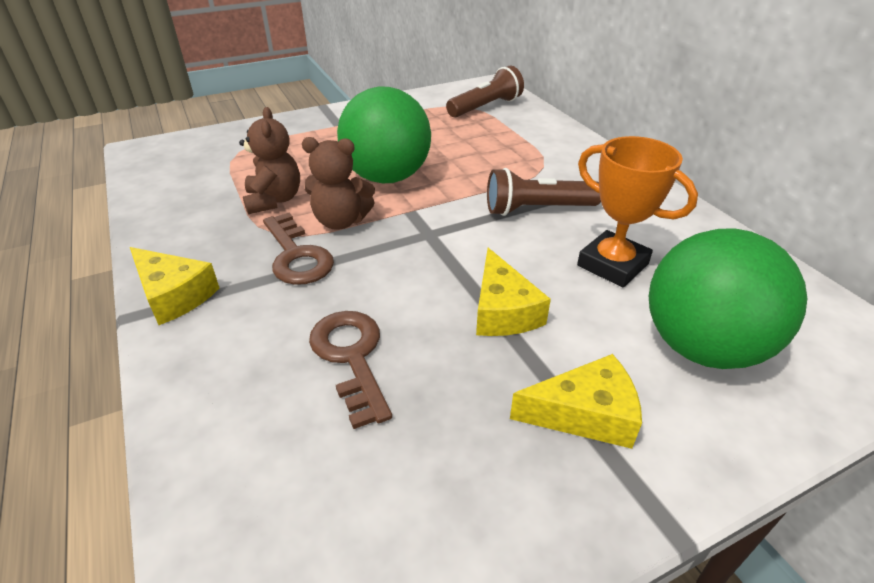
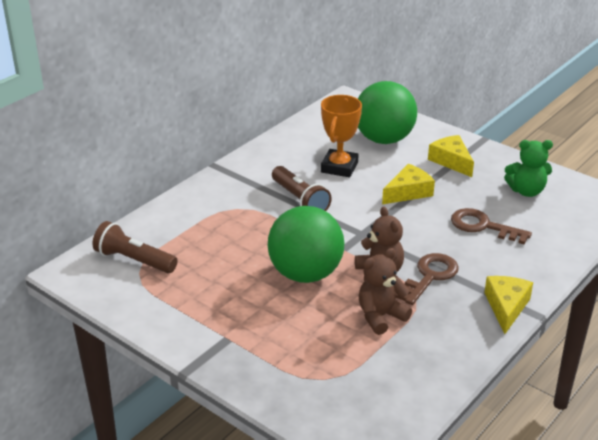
camera: 115 degrees left, 5 degrees down
brown key [309,311,392,429] -> brown key turned 75 degrees clockwise [451,208,532,245]
none -> green teddy bear [504,140,553,197]

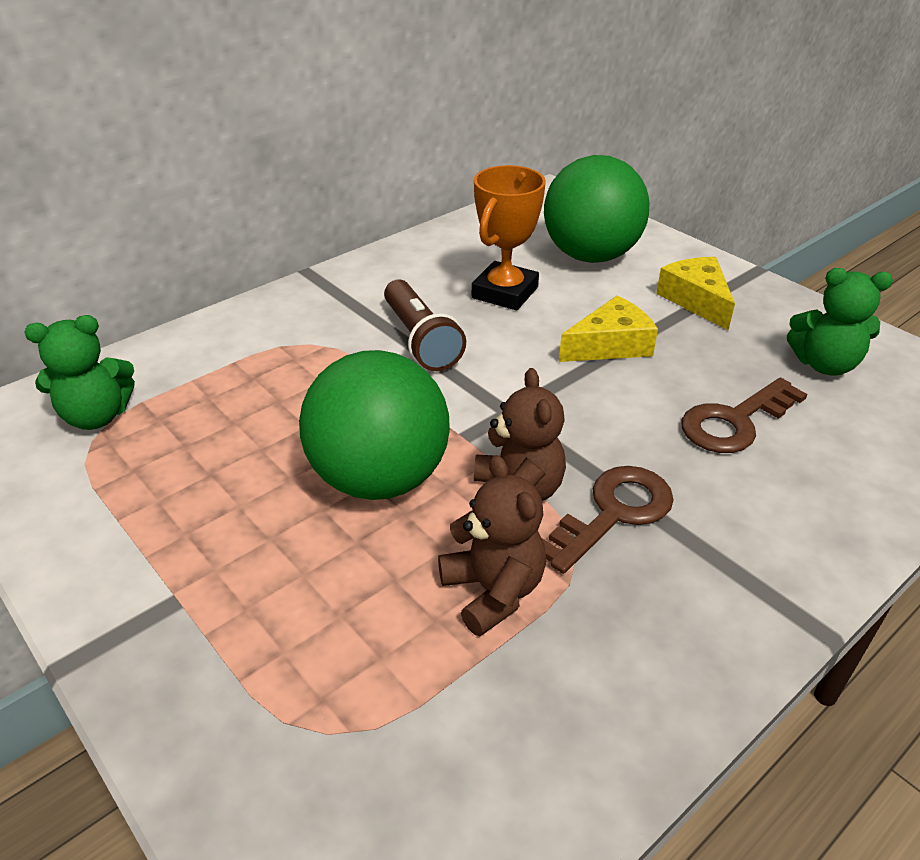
camera: 10 degrees right, 5 degrees up
brown flashlight [92,221,178,273] -> green teddy bear [25,315,135,430]
brown teddy bear [358,248,412,335] -> brown teddy bear turned 90 degrees clockwise [438,455,546,636]
brown key [451,208,532,245] -> brown key turned 75 degrees counterclockwise [681,378,807,453]
yellow cheese [484,276,533,334] -> none

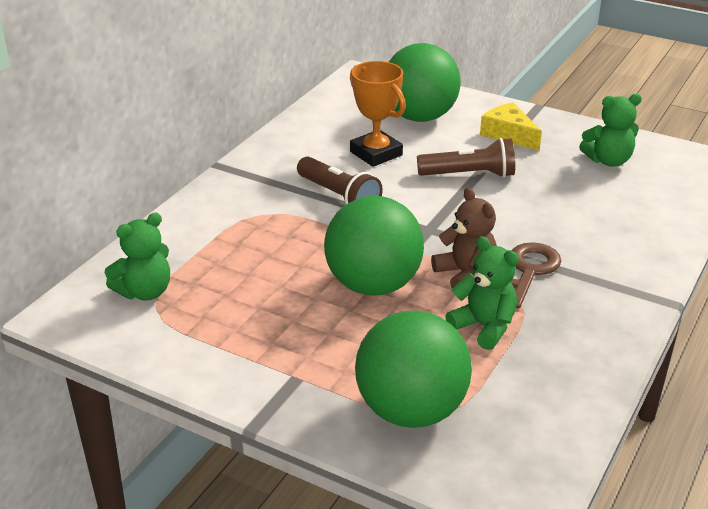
camera: 20 degrees left, 5 degrees down
brown teddy bear [438,455,546,636] -> green teddy bear [445,236,519,350]
orange trophy [472,165,546,310] -> orange trophy turned 45 degrees counterclockwise [350,61,406,167]
yellow cheese [559,296,658,362] -> brown flashlight [417,138,515,178]
brown key [681,378,807,453] -> none
none -> green ball [355,310,472,428]

